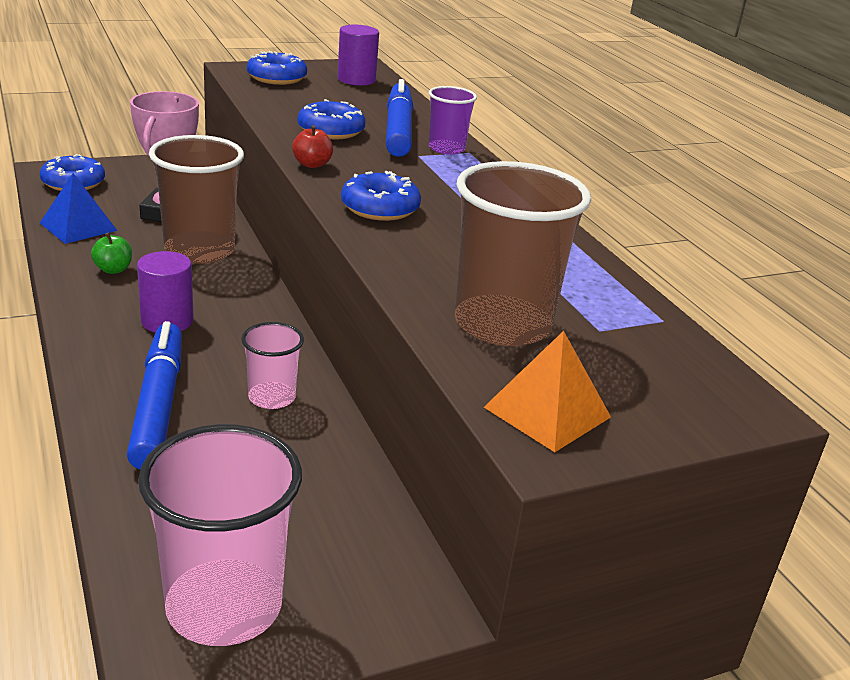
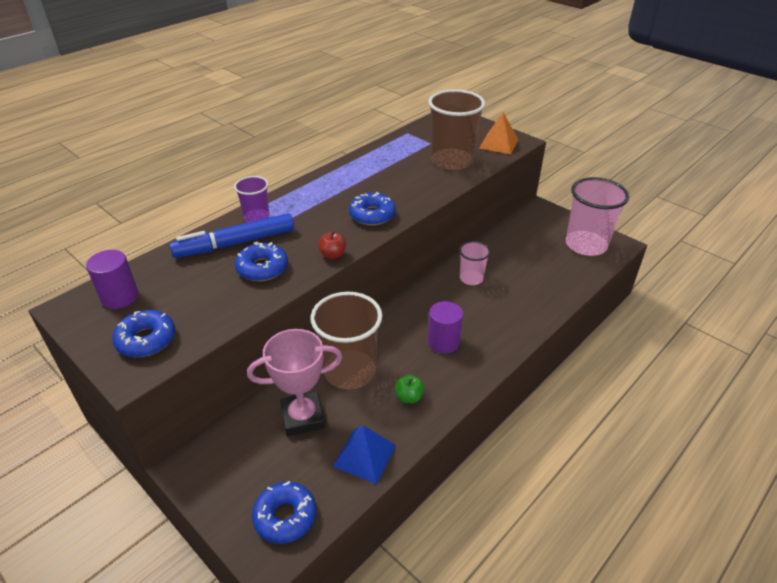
camera: 110 degrees left, 10 degrees up
blue marker [127,321,182,470] -> none

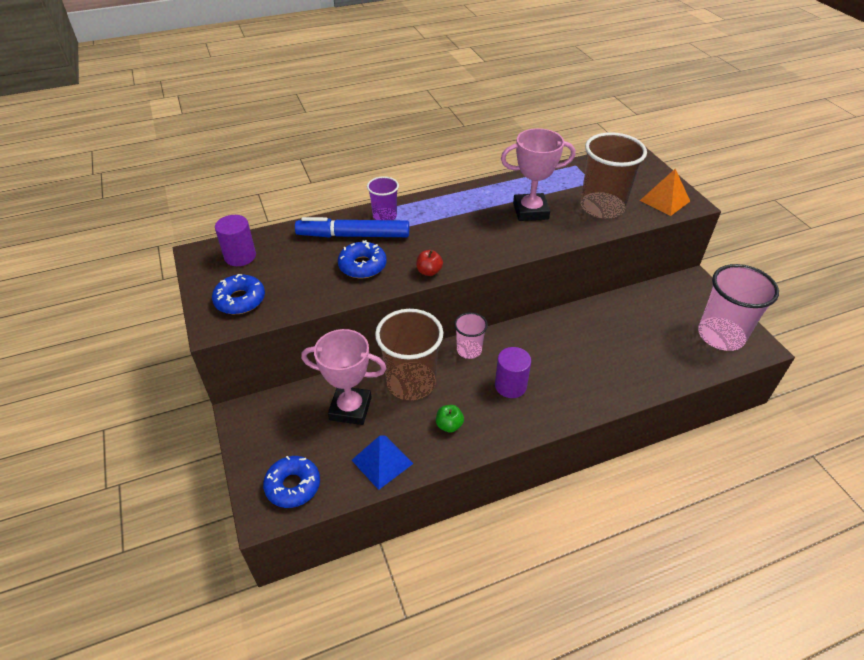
camera: 25 degrees right, 5 degrees up
blue donut [349,192,396,226] -> none
pink cup [459,241,490,285] -> pink cup moved to [454,312,488,359]
none -> pink trophy [501,128,575,221]

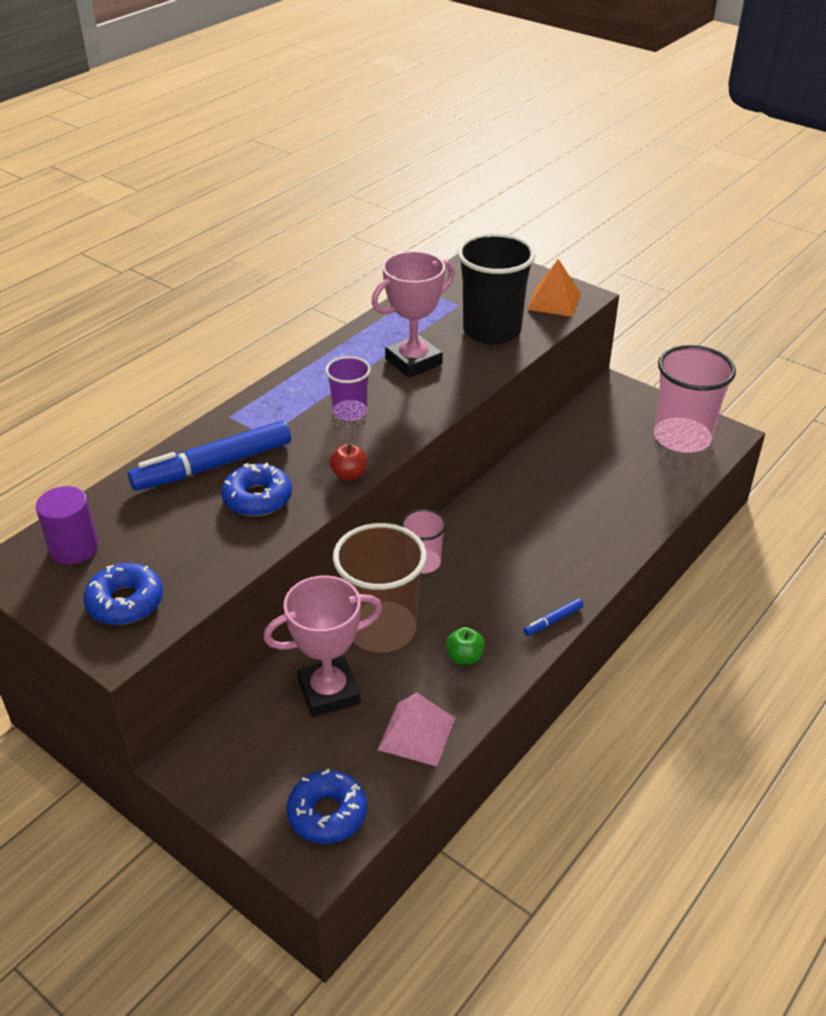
camera: 30 degrees left, 5 degrees down
blue pyramid [352,435,414,490] -> pink pyramid [378,693,455,767]
purple cup [367,176,399,220] -> purple cup moved to [325,356,371,421]
purple cylinder [495,347,531,398] -> none
brown cup [580,132,647,219] -> black cup [457,233,536,344]
none -> blue marker [524,598,584,636]

